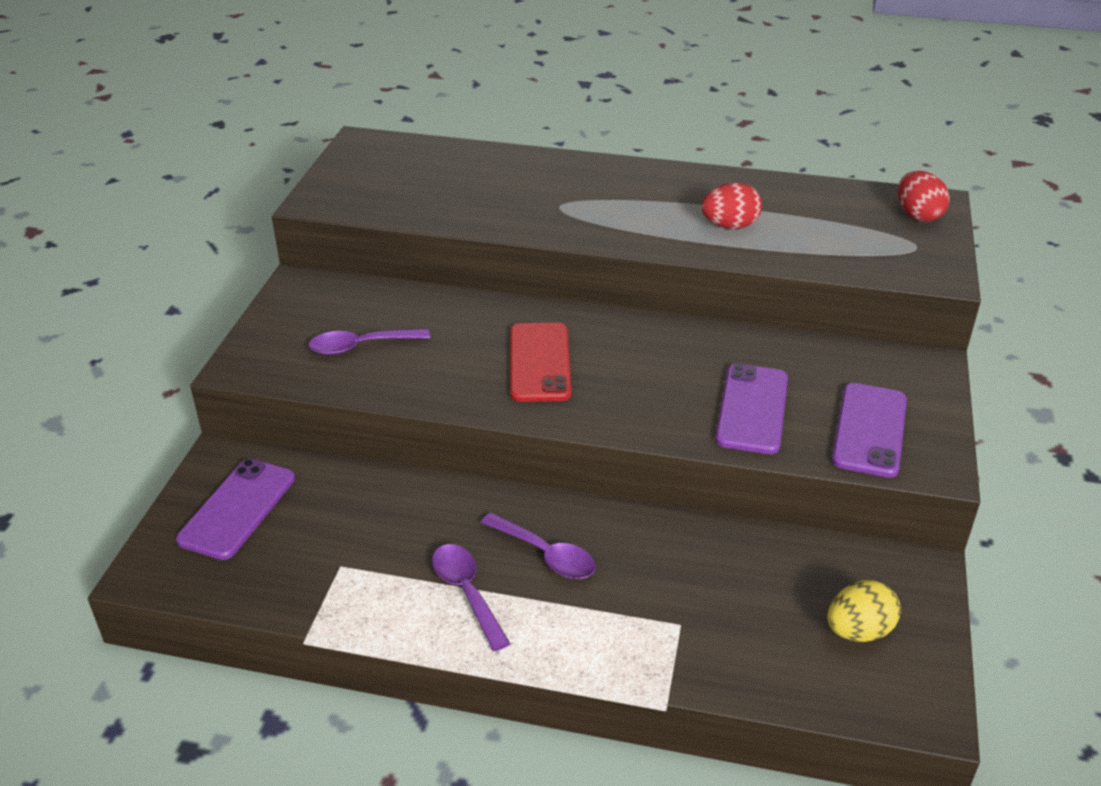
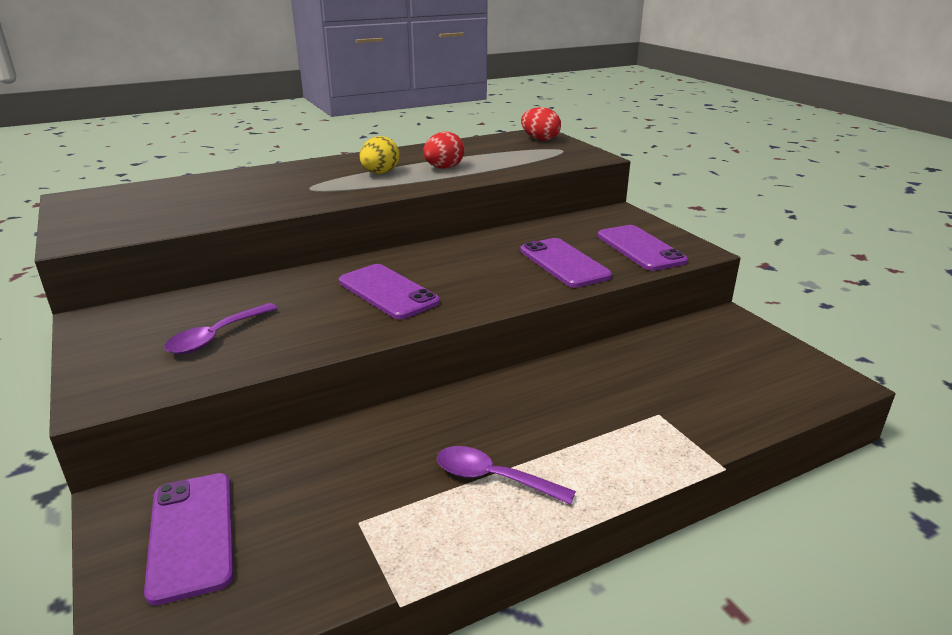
camera: 40 degrees left, 10 degrees down
purple spoon [481,513,596,579] -> none
red phone [510,323,572,402] -> purple phone [339,264,440,319]
yellow egg [827,580,901,642] -> yellow egg moved to [359,136,400,174]

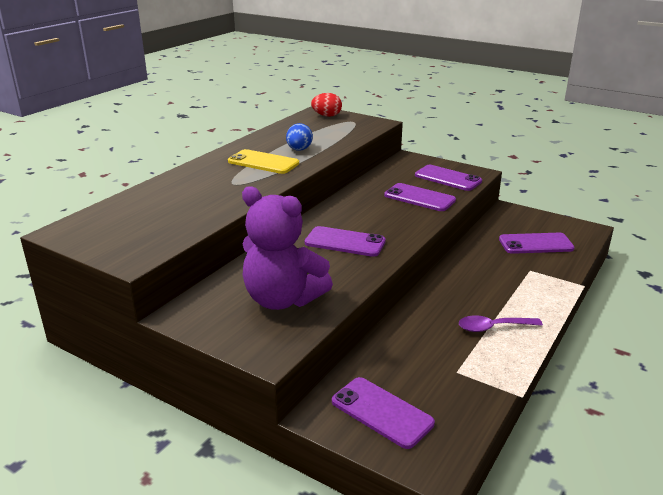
camera: 30 degrees left, 0 degrees up
purple spoon [164,303,278,354] -> purple teddy bear [242,186,333,310]
yellow egg [359,136,400,174] -> yellow phone [228,149,299,174]
red egg [423,132,465,169] -> blue egg [286,123,313,151]
none -> purple phone [499,233,575,254]

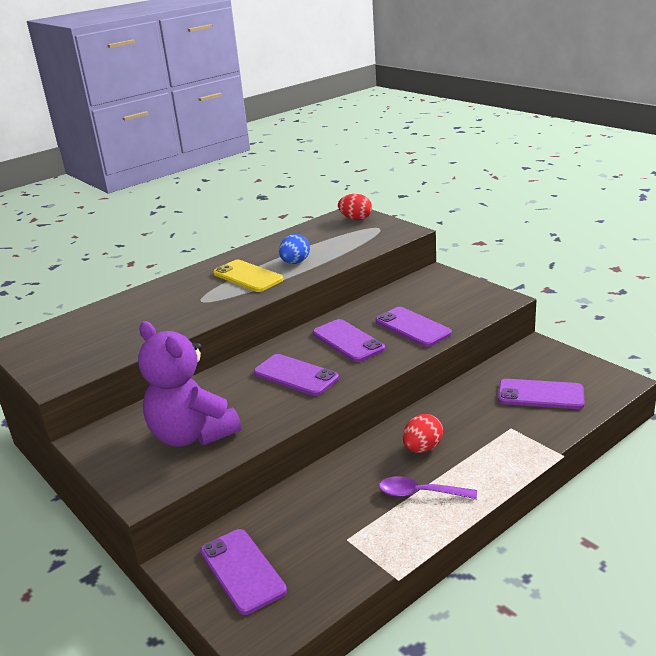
camera: 20 degrees right, 0 degrees up
purple phone [415,165,482,191] -> purple phone moved to [313,319,385,362]
none -> red egg [403,414,443,453]

